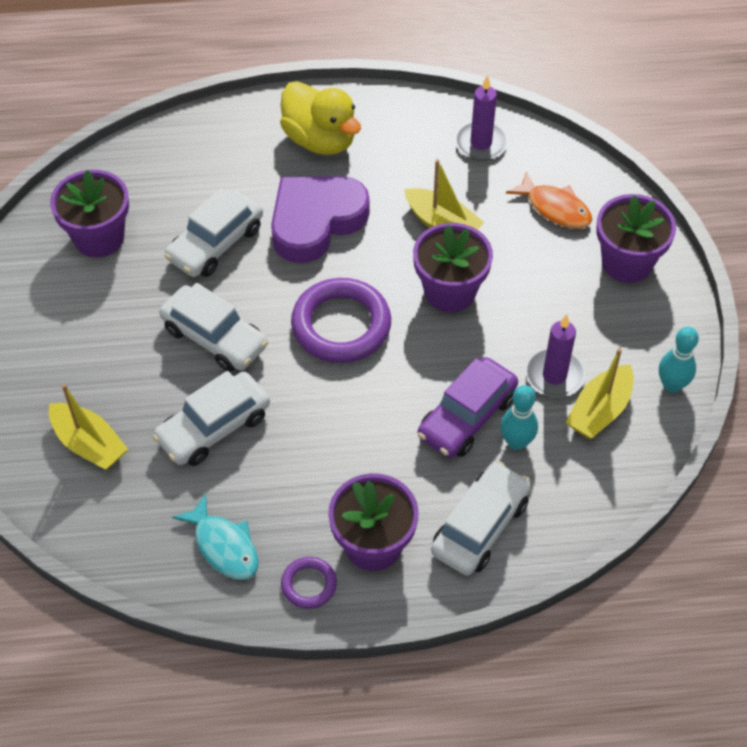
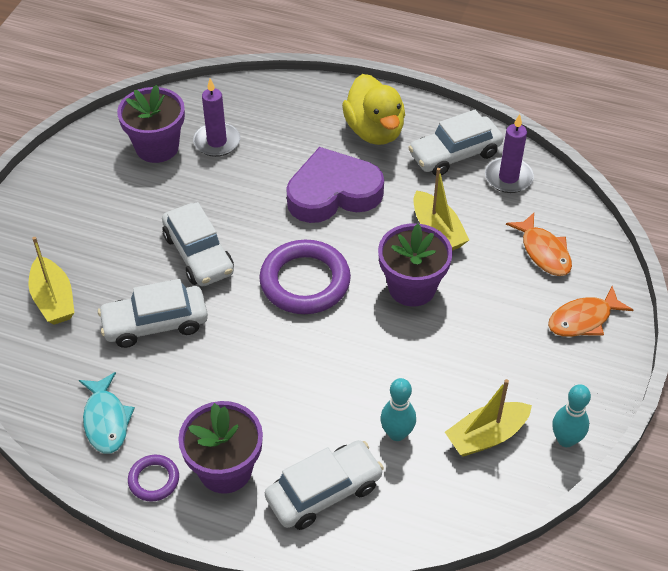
camera: 25 degrees right, 5 degrees down
white car [164,188,263,277] -> white car moved to [408,110,503,176]
purple car [417,357,518,458] -> none
purple candle [526,314,585,397] -> purple candle moved to [193,78,240,157]
purple flower pot [596,194,676,283] -> orange fish [548,286,633,337]

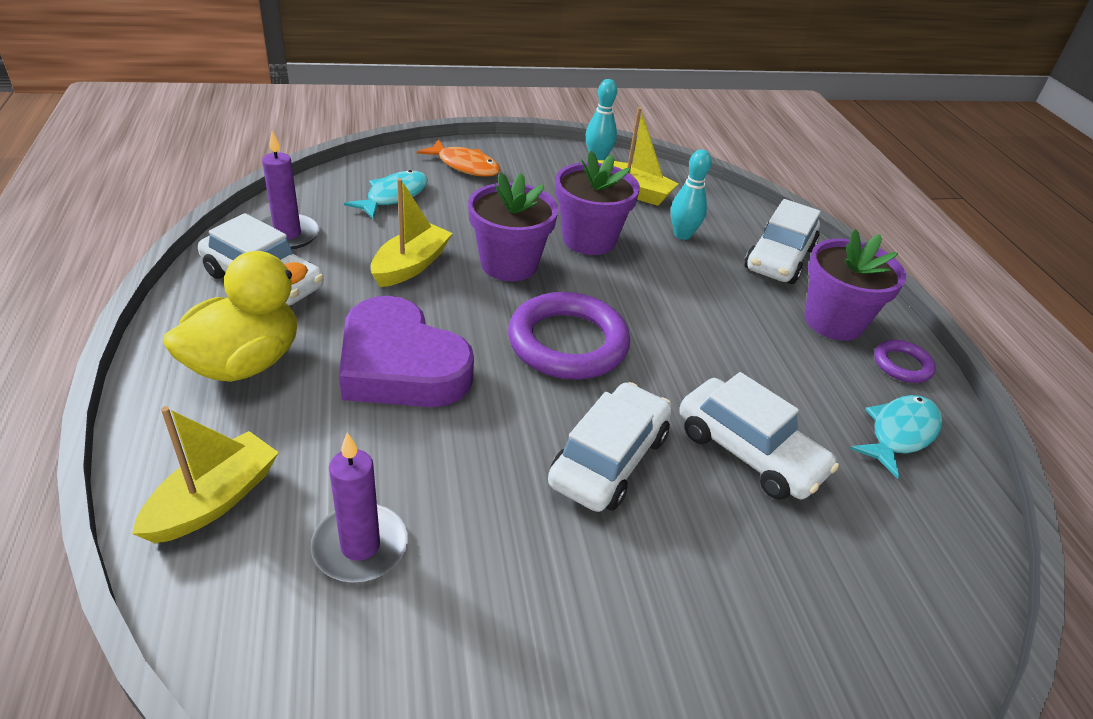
camera: 125 degrees left, 10 degrees down
yellow boat [28,237,75,325] -> yellow boat moved to [132,406,279,543]
purple flower pot [117,85,185,163] -> purple flower pot moved to [555,151,640,255]
white car [265,440,384,530] -> white car turned 90 degrees counterclockwise [744,199,821,284]
orange fish [506,213,572,276] -> turquoise fish [344,170,428,219]

